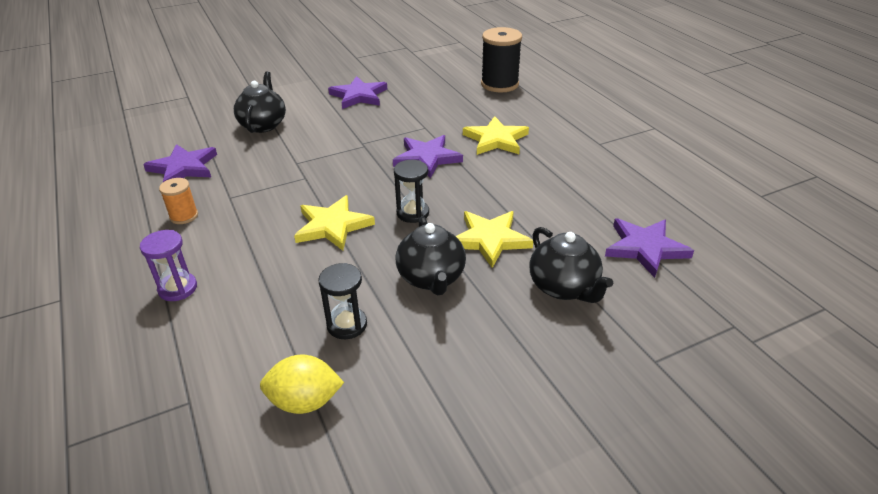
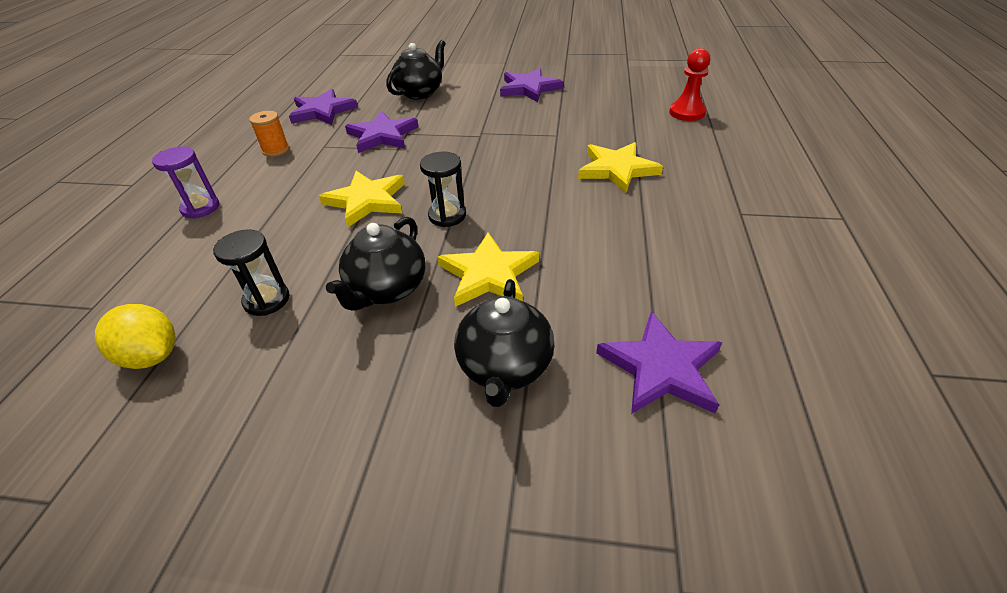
camera: 35 degrees right, 5 degrees up
purple star [393,135,463,178] -> purple star moved to [345,111,418,153]
black spool [481,27,522,93] -> red pawn [669,48,710,121]

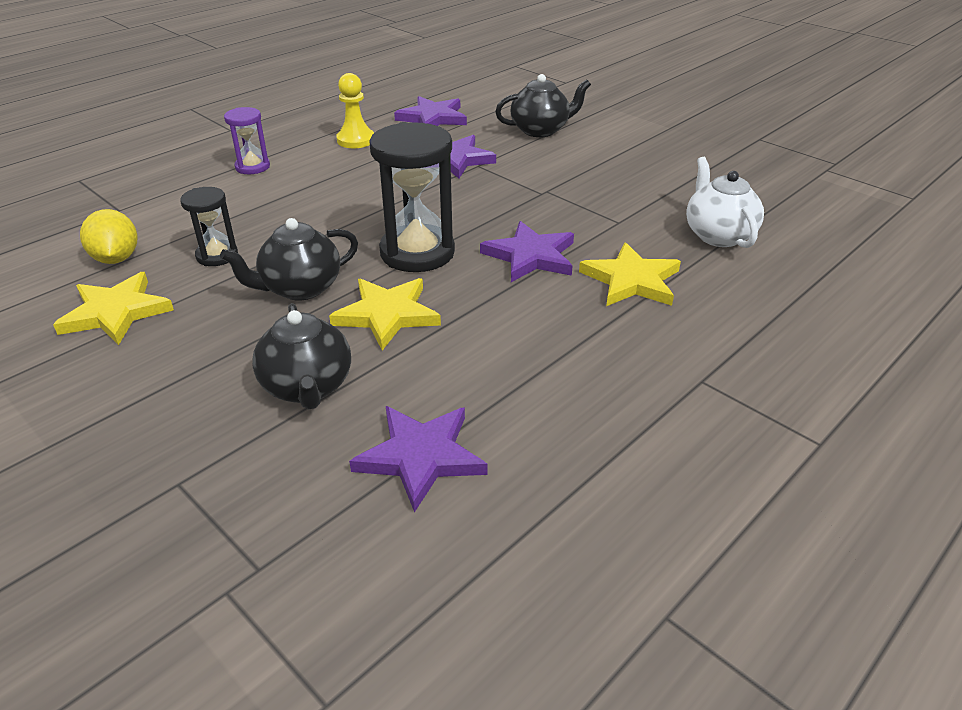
camera: 35 degrees right, 5 degrees down
orange spool [249,111,289,157] -> yellow pawn [336,73,374,148]
yellow star [319,171,405,228] -> yellow star moved to [53,272,174,345]
black hourglass [420,152,466,227] -> black hourglass [369,122,455,272], size x1.84
black teapot [454,279,555,407] -> black teapot turned 60 degrees counterclockwise [252,303,351,409]
purple star [500,68,563,102] -> purple star moved to [480,221,574,282]
red pawn [669,48,710,121] -> none
none -> white teapot [686,157,764,248]

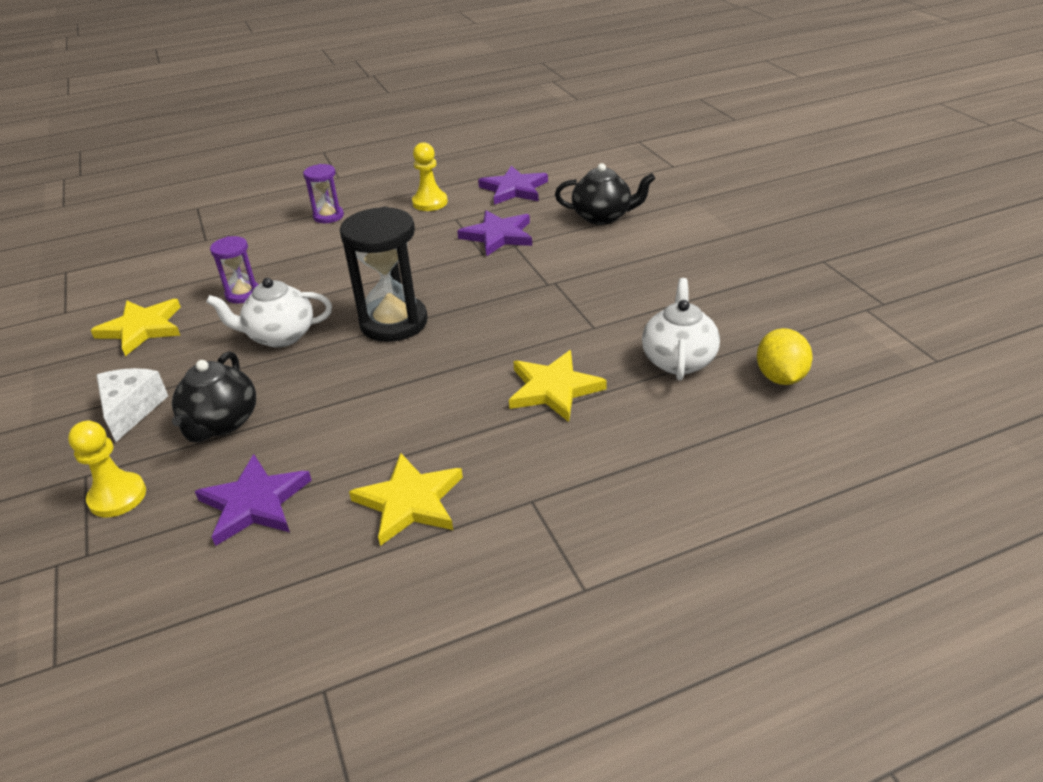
camera: 25 degrees right, 0 degrees up
yellow lemon [80,209,138,264] -> yellow lemon moved to [757,328,813,385]
black hourglass [180,187,238,266] -> purple hourglass [210,236,259,303]
black teapot [220,218,358,300] -> white teapot [206,278,332,348]
yellow star [329,278,441,350] -> yellow star moved to [349,453,463,546]
purple star [480,221,574,282] -> none
none -> yellow pawn [68,421,146,517]
none -> white cheese [96,368,168,442]

